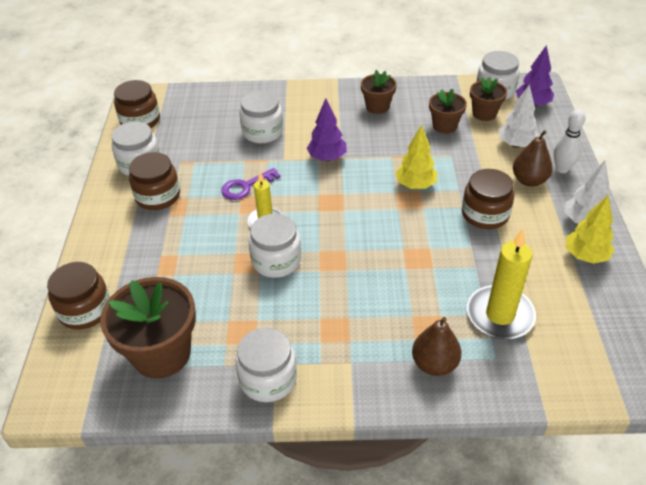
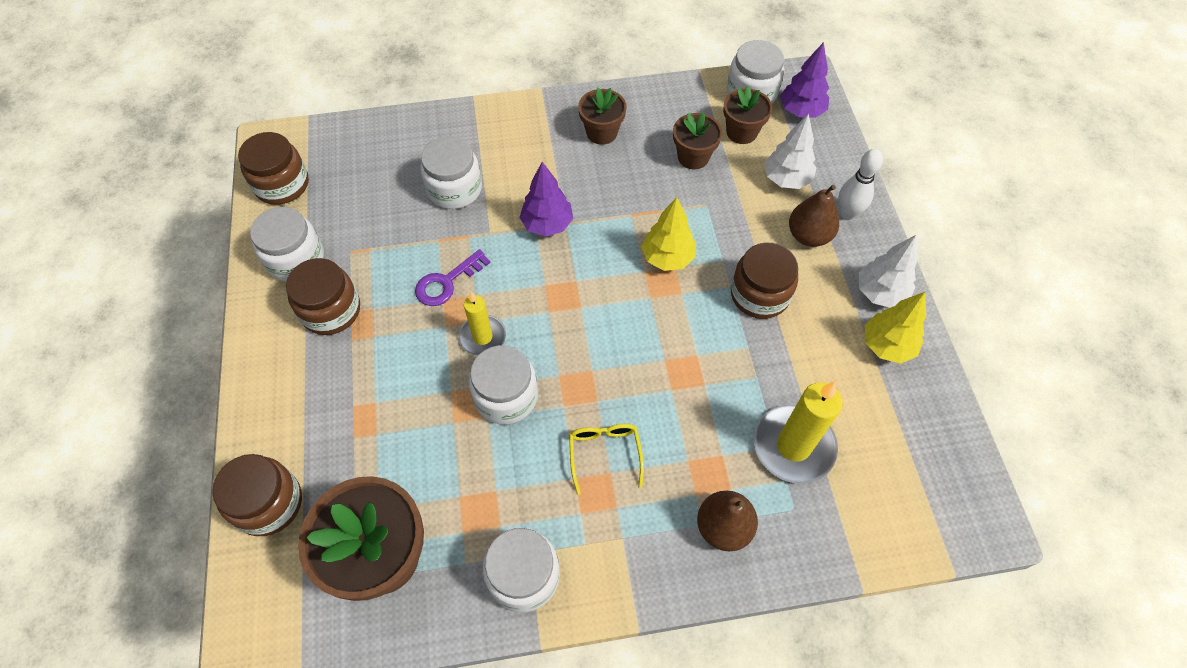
camera: 10 degrees left, 15 degrees up
none -> yellow glasses [569,424,644,495]

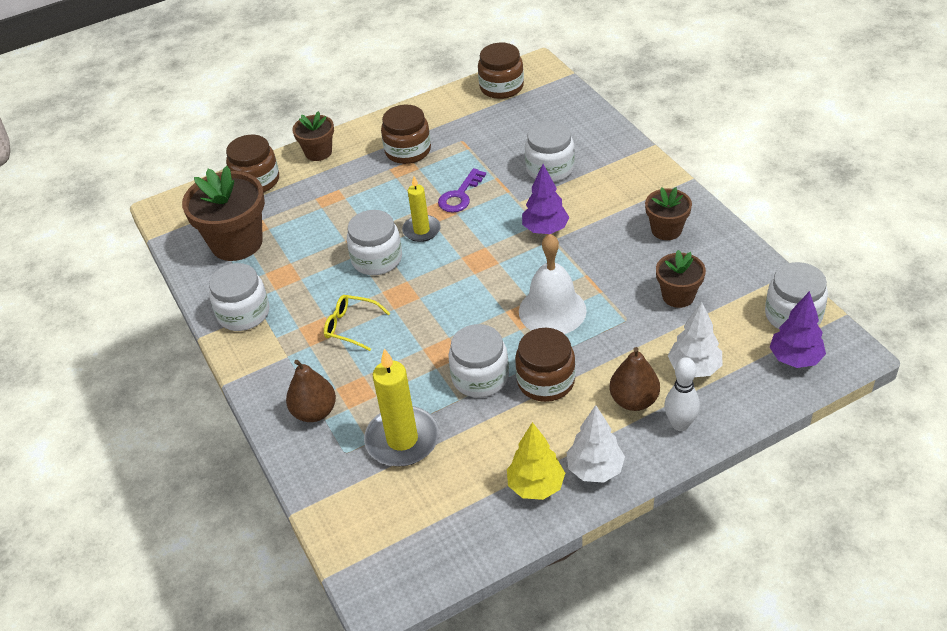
camera: 75 degrees right, 15 degrees down
white jar [250,207,324,282] -> white jar moved to [448,324,509,398]
purple key [415,249,491,306] -> purple key turned 90 degrees counterclockwise [438,168,486,213]
yellow glasses [569,424,644,495] -> yellow glasses turned 135 degrees counterclockwise [324,295,390,351]
yellow tree [641,197,696,271] -> white bell [519,234,587,334]
brown flower pot [723,86,772,144] -> brown flower pot moved to [292,111,334,161]

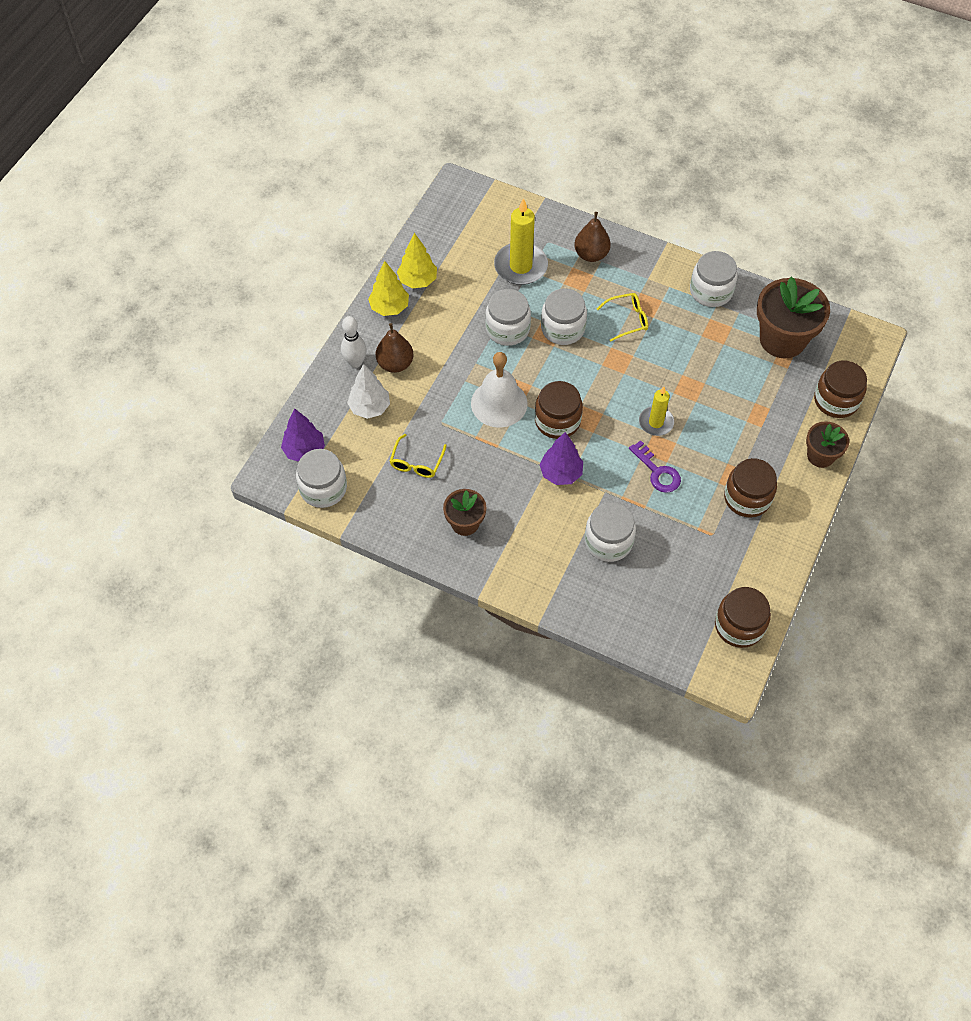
camera: 140 degrees right, 15 degrees up
white jar [347,210,402,275] -> white jar moved to [541,288,587,345]
purple key [438,168,486,213] -> purple key turned 150 degrees clockwise [629,440,681,493]
brown jar [515,328,576,402] -> brown jar moved to [535,381,583,439]
white tree [566,405,625,483] -> yellow tree [368,261,409,316]
brown flower pot [656,250,706,308] -> yellow glasses [390,434,447,478]

